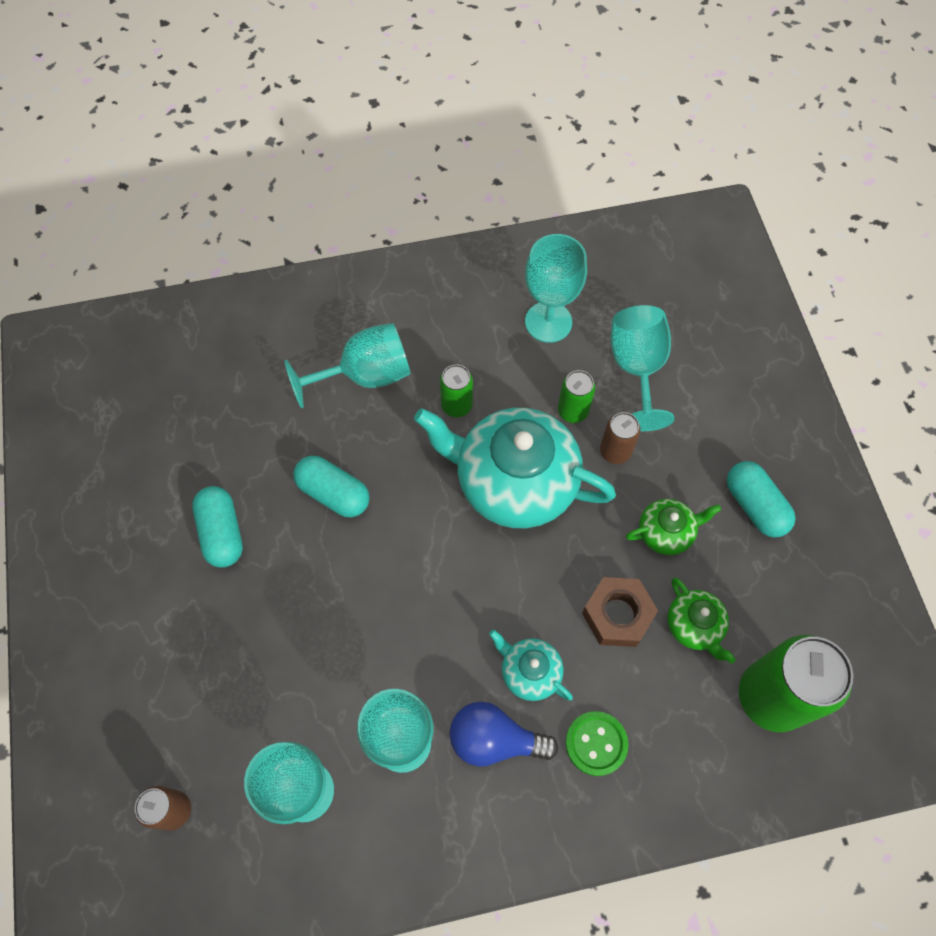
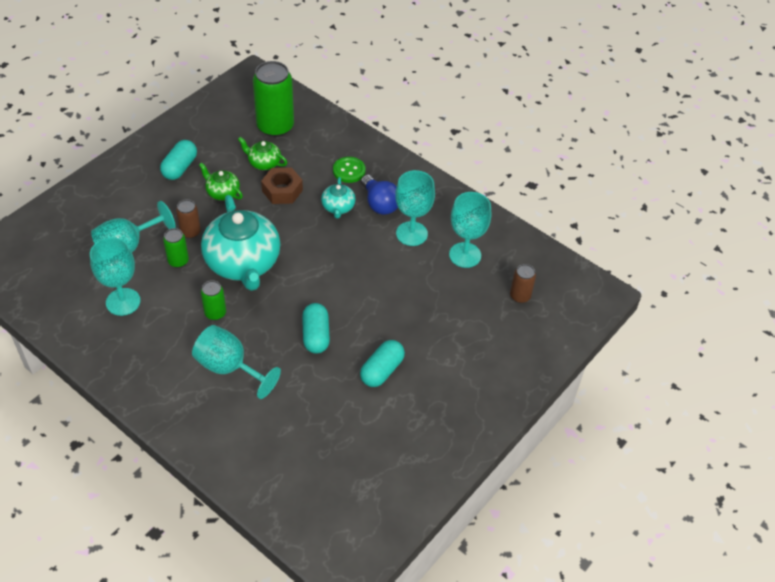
camera: 130 degrees left, 15 degrees down
green teapot [668,578,736,663] -> green teapot turned 90 degrees counterclockwise [238,137,287,170]

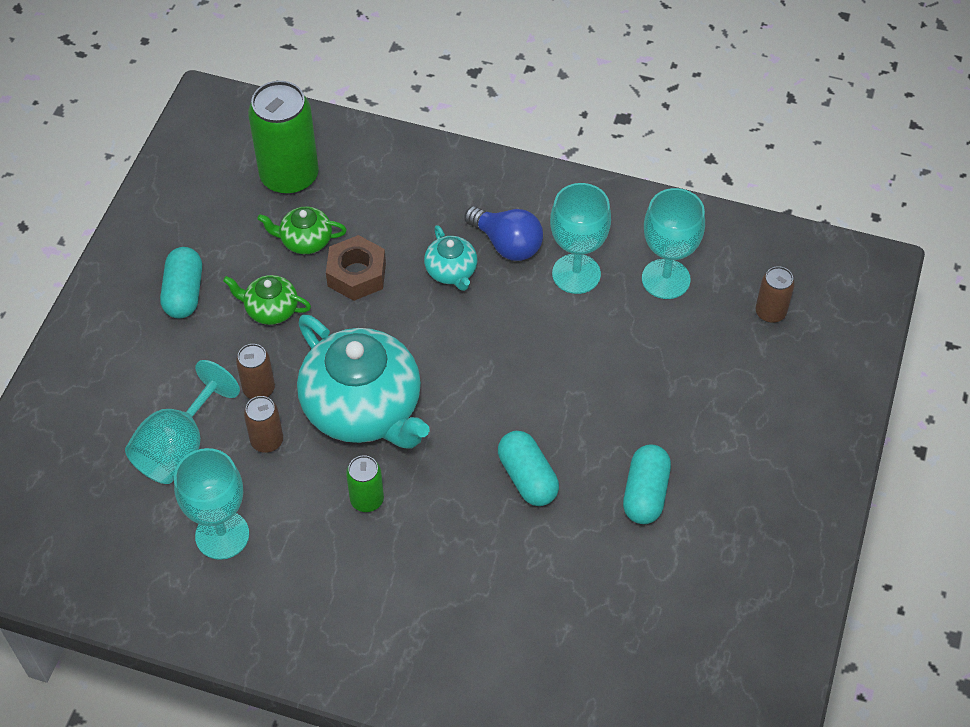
camera: 20 degrees left, 5 degrees up
green can [163,228,189,268] -> brown can [244,396,283,453]
turquoise goblet [192,325,281,399] -> none
green button [333,157,365,183] -> none

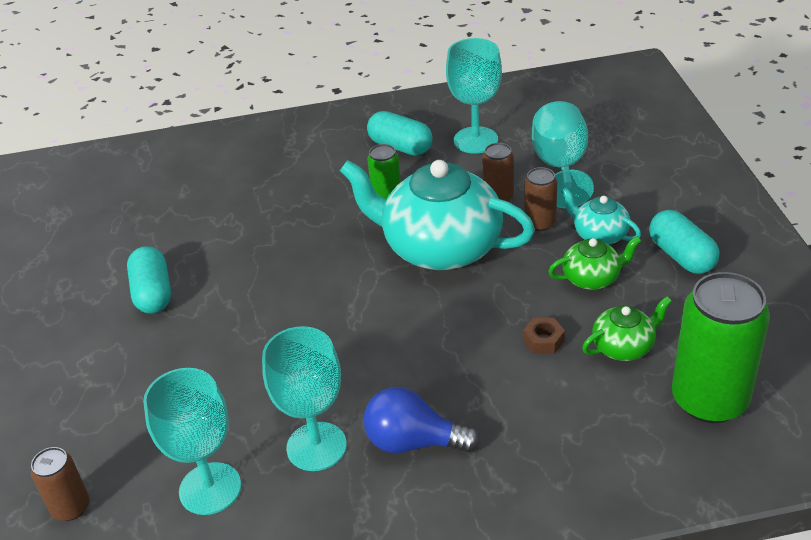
camera: 155 degrees right, 15 degrees down
brown nut [326,235,386,301] -> brown nut [523,318,565,354], size x0.56
turquoise teapot [424,225,477,291] -> turquoise teapot moved to [561,187,641,245]
turquoise capsule [498,431,559,506] -> turquoise capsule moved to [367,111,433,156]

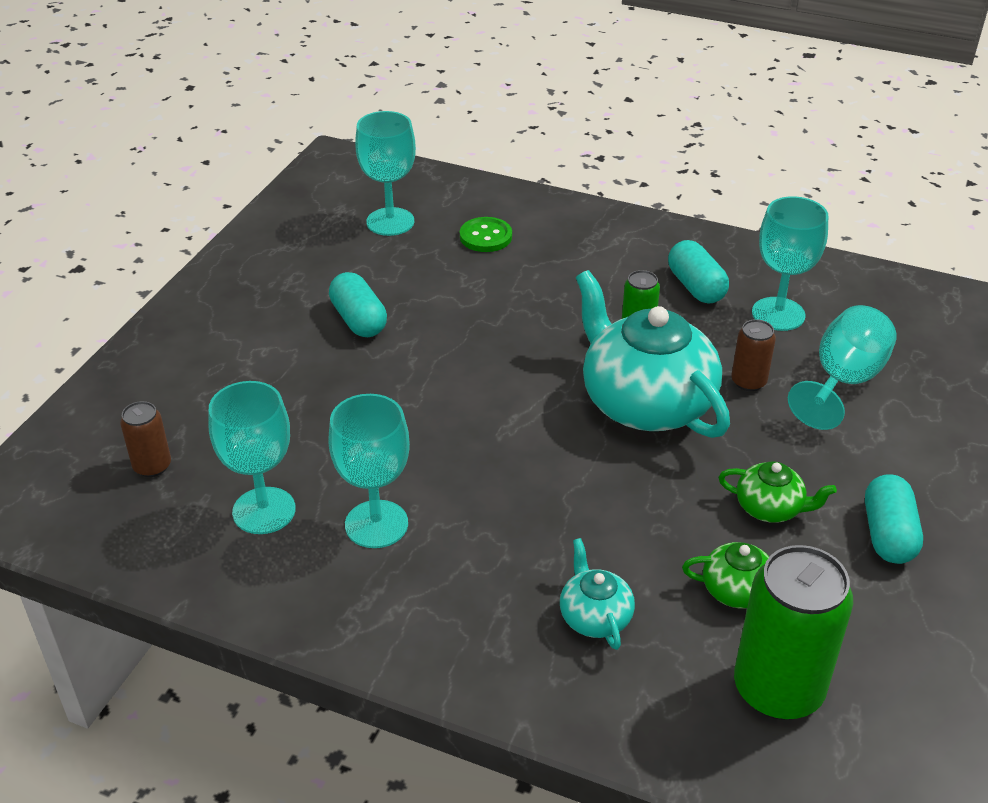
camera: 30 degrees right, 0 degrees up
turquoise capsule [127,246,171,314] -> turquoise capsule turned 45 degrees counterclockwise [329,272,387,337]
blue light bulb [363,387,480,453] -> none
brown nut [523,318,565,354] -> none
brown can [524,167,557,231] -> none
turquoise teapot [561,187,641,245] -> turquoise teapot moved to [560,538,635,650]
none -> turquoise goblet [355,111,416,236]
none -> green button [460,217,512,252]

